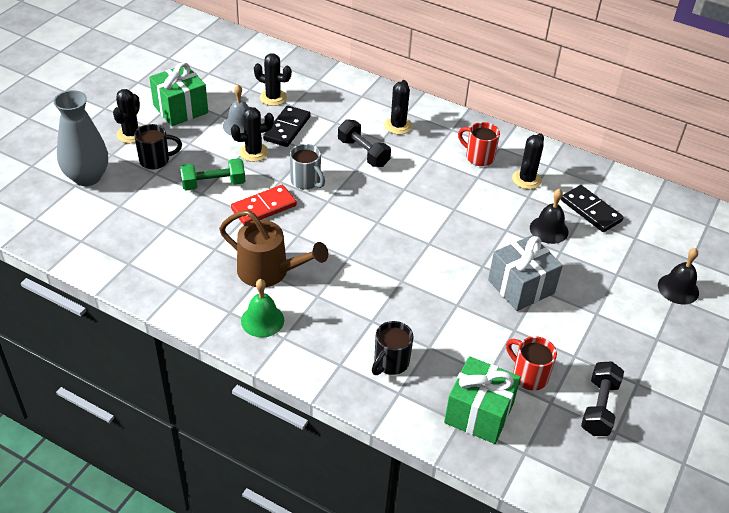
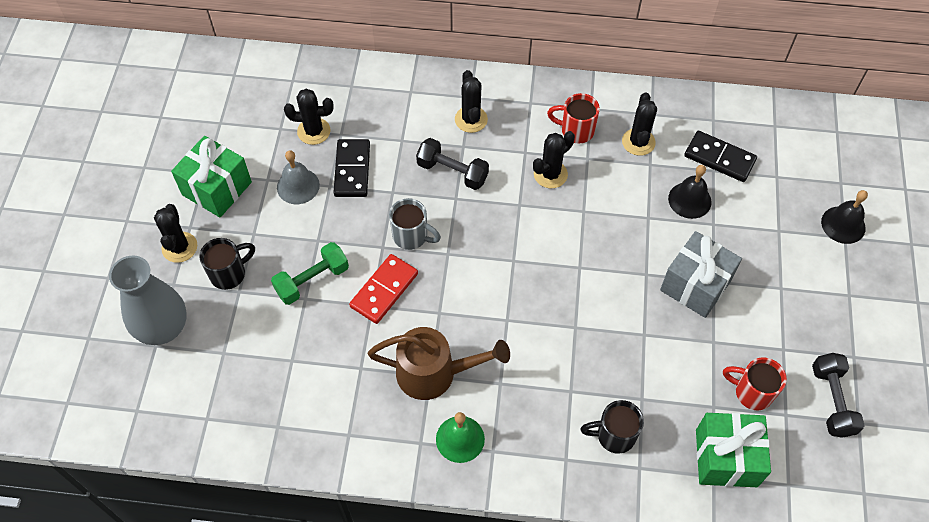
camera: 20 degrees left, 15 degrees up
black cactus [231,107,274,162] -> black cactus moved to [533,131,575,188]
black mug [372,321,413,375] -> black mug turned 75 degrees clockwise [580,400,644,454]

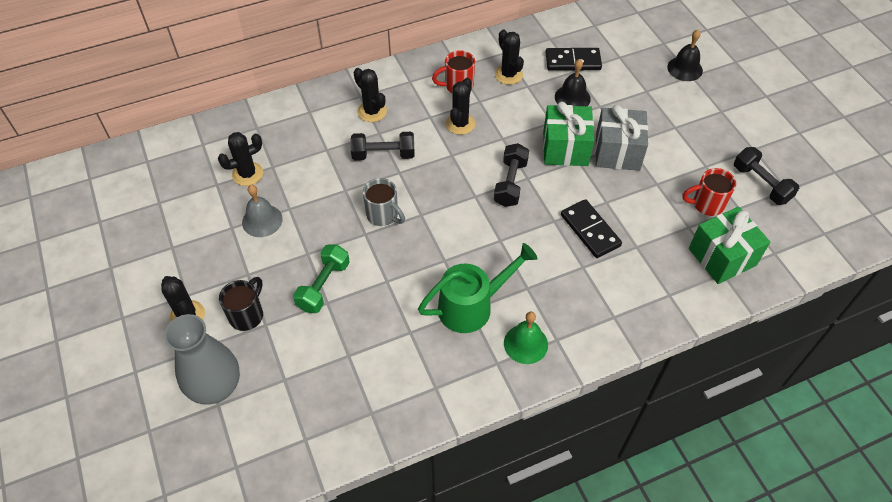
camera: 30 degrees left, 5 degrees down
green gift [171,136,252,217] -> green gift moved to [543,102,594,166]
black domino [333,139,370,197] -> black domino moved to [561,199,622,258]
red domino [349,254,418,324] -> none
brown watering can [368,327,510,400] -> green watering can [418,243,538,333]
grey mug [389,198,441,250] -> grey mug turned 45 degrees clockwise [363,178,405,226]
black mug [580,400,644,454] -> none
none -> black dumbbell [494,143,529,207]

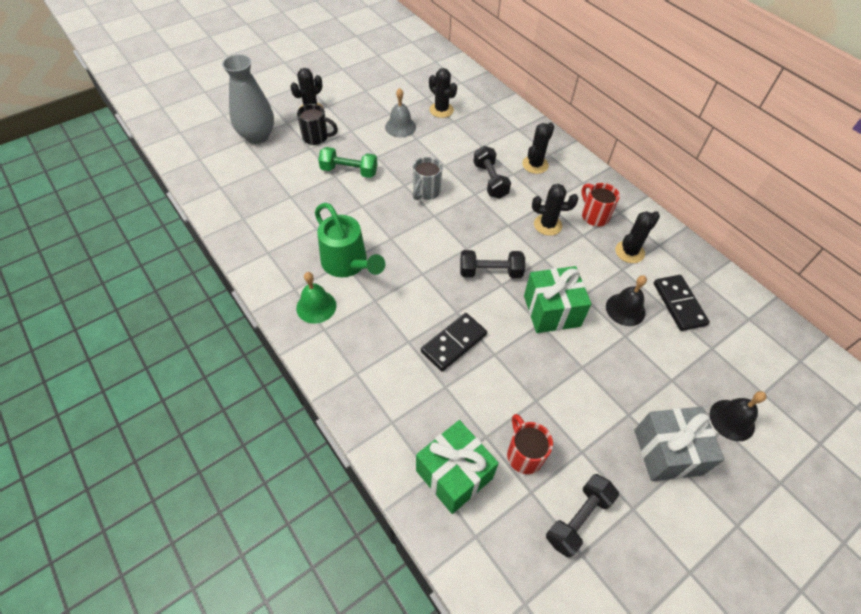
camera: 75 degrees right, 0 degrees up
grey gift [595,105,648,171] -> grey gift moved to [634,407,725,481]

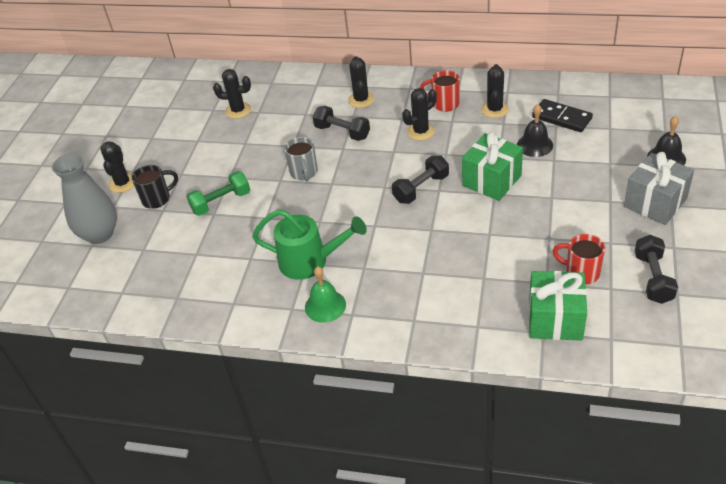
camera: 35 degrees left, 10 degrees down
grey bell [385,88,416,137] -> none
black domino [421,313,487,371] -> none

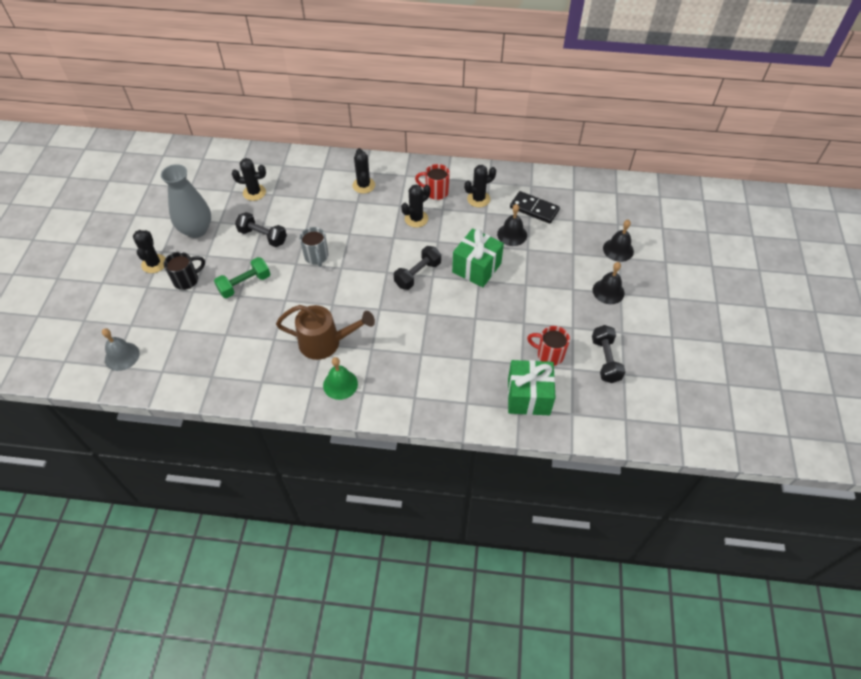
camera: 10 degrees left, 10 degrees up
grey vase [52,153,117,244] -> grey vase moved to [161,164,211,238]
green watering can [252,209,367,280] -> brown watering can [276,305,375,360]
black dumbbell [313,106,370,141] -> black dumbbell moved to [235,212,287,247]
black cactus [481,64,509,118] -> black cactus turned 60 degrees clockwise [464,165,496,207]
grey gift [624,152,694,225] -> black bell [593,262,625,304]
none -> grey bell [102,328,140,371]

